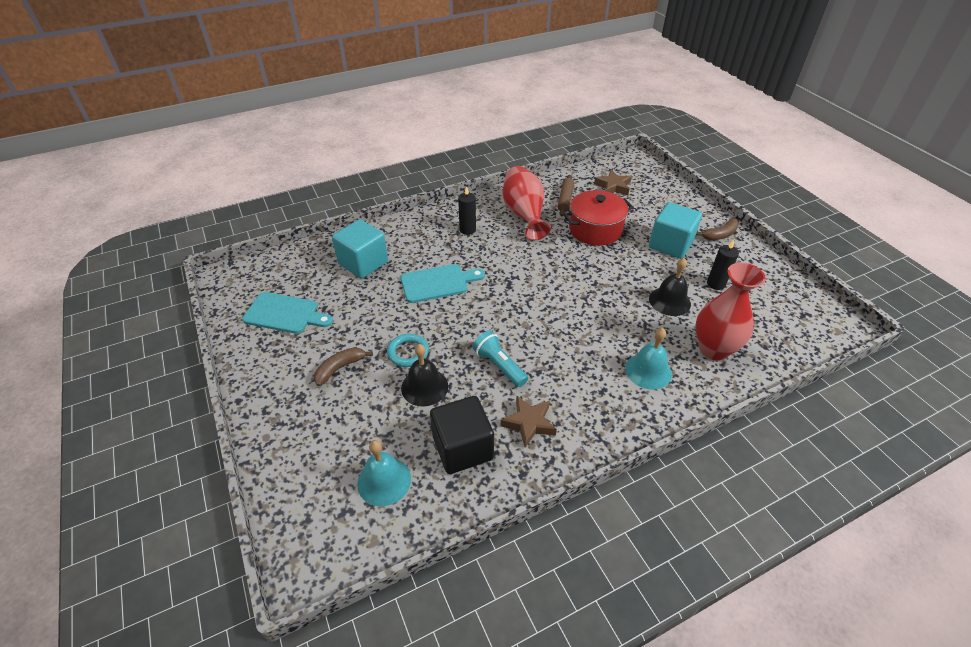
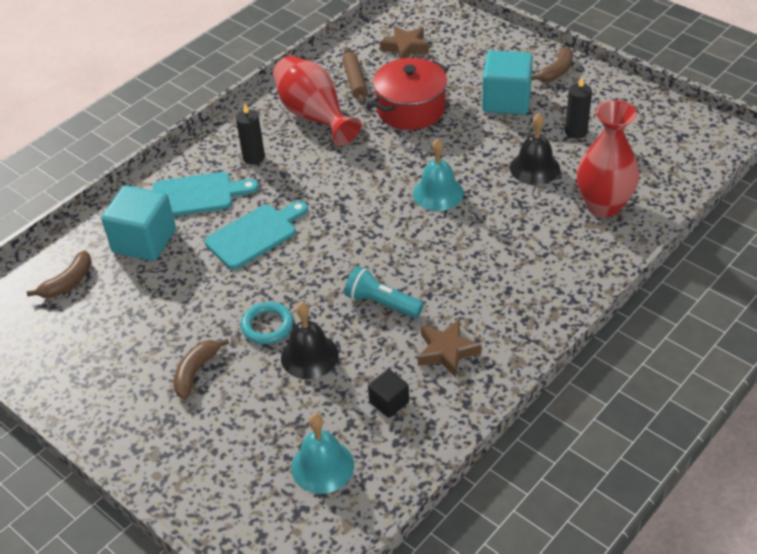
camera: 20 degrees left, 0 degrees up
turquoise cutting board [242,292,333,334] -> turquoise cutting board moved to [153,172,259,217]
black cube [430,396,494,474] -> black cube [368,369,409,418], size x0.51
turquoise bell [625,328,672,390] -> turquoise bell moved to [413,139,464,211]
none -> brown banana [27,251,92,298]

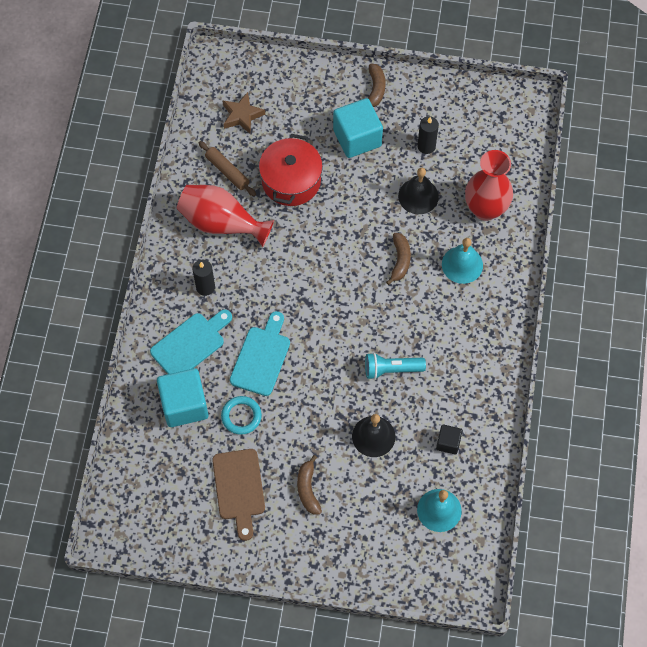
camera: 35 degrees left, 20 degrees up
brown banana [27,251,92,298] -> brown banana moved to [386,233,411,285]
turquoise ring [241,302,293,344] -> turquoise ring moved to [221,396,262,435]
turquoise bell [413,139,464,211] -> turquoise bell moved to [442,238,483,284]
brown star [418,319,482,378] -> none
none -> brown cutting board [212,449,265,541]

